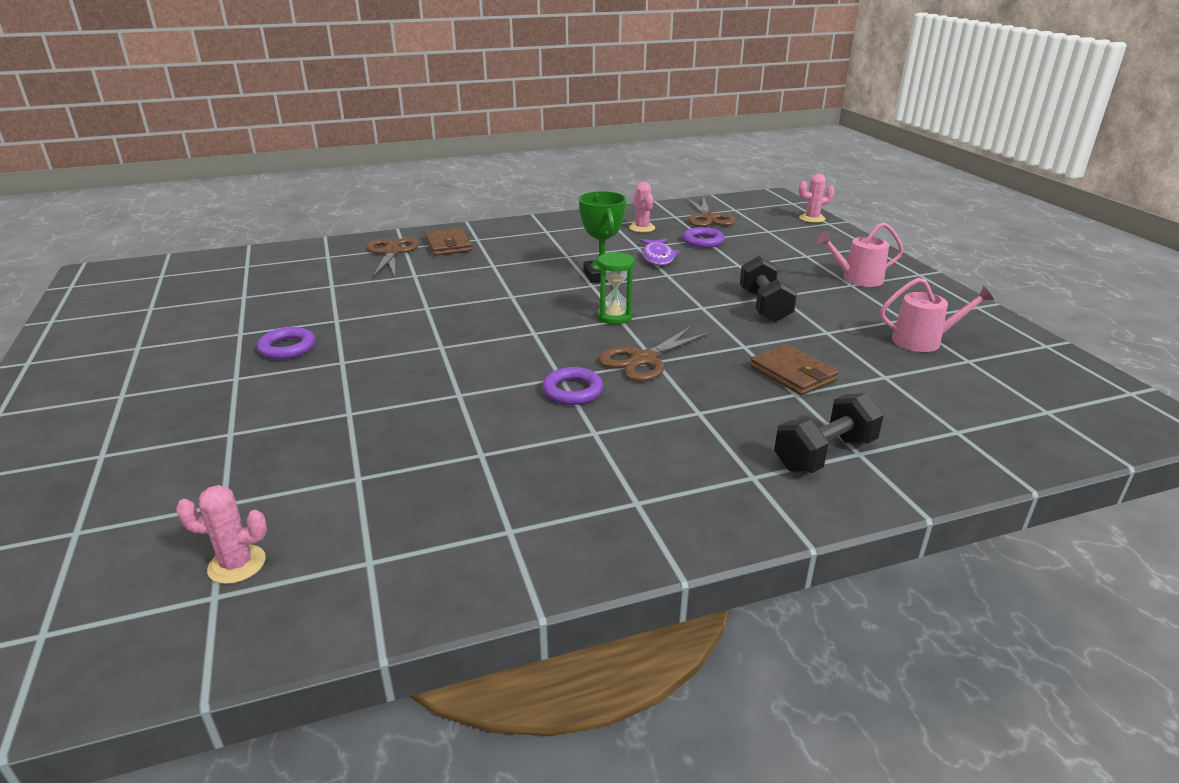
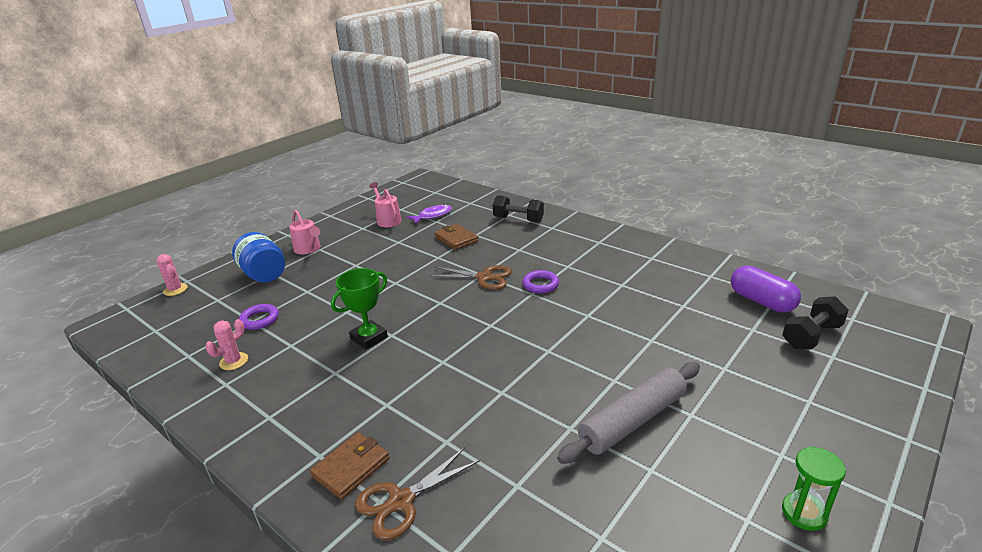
camera: 120 degrees left, 0 degrees up
pink cactus [176,485,267,584] -> purple capsule [731,266,801,312]
purple ring [257,327,315,360] -> grey rolling pin [557,362,700,464]
green hourglass [597,252,634,324] -> green hourglass moved to [782,447,846,531]
purple fish [640,239,680,266] -> purple fish moved to [407,204,452,224]
brown scissors [687,196,736,227] -> none
black dumbbell [740,256,797,322] -> black dumbbell moved to [782,296,849,349]
brown wallet [750,344,839,395] -> brown wallet turned 60 degrees counterclockwise [434,224,479,250]
none -> blue jar [232,232,285,282]

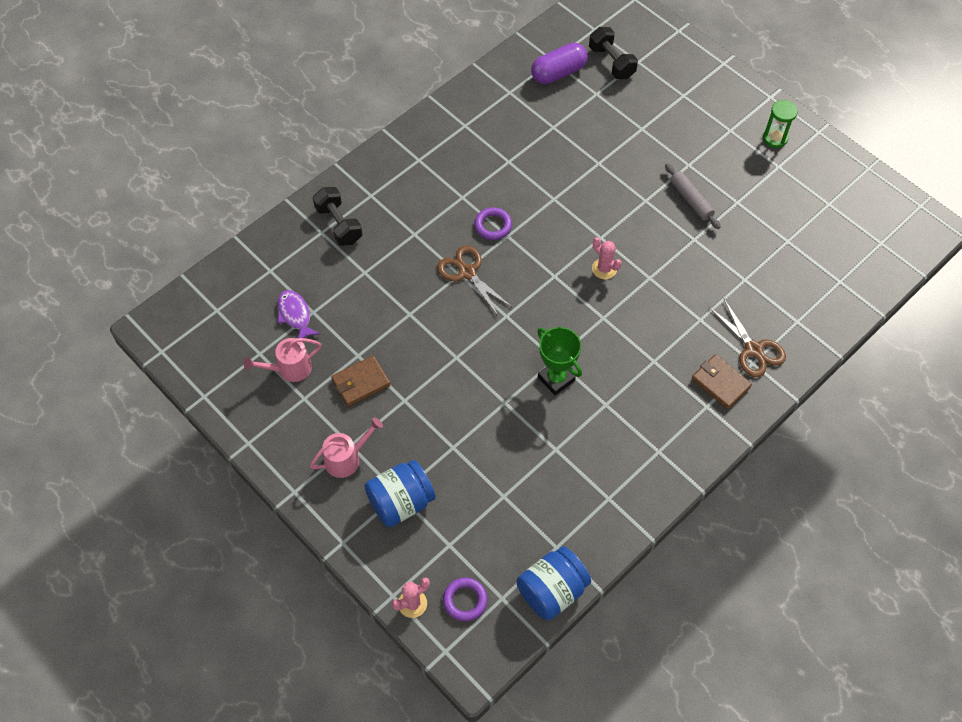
camera: 85 degrees left, 30 degrees up
pink cactus [205,319,248,370] -> pink cactus moved to [592,237,622,279]
purple ring [239,304,279,330] -> purple ring moved to [443,577,488,621]
brown scissors [429,265,512,290] -> brown scissors turned 60 degrees counterclockwise [437,245,513,317]
brown wallet [434,224,479,250] -> brown wallet moved to [331,356,390,407]
black dumbbell [493,195,544,223] -> black dumbbell turned 60 degrees counterclockwise [313,187,362,246]
grey rolling pin [557,362,700,464] -> grey rolling pin [665,163,721,229], size x0.61
none -> blue jar [517,546,591,620]

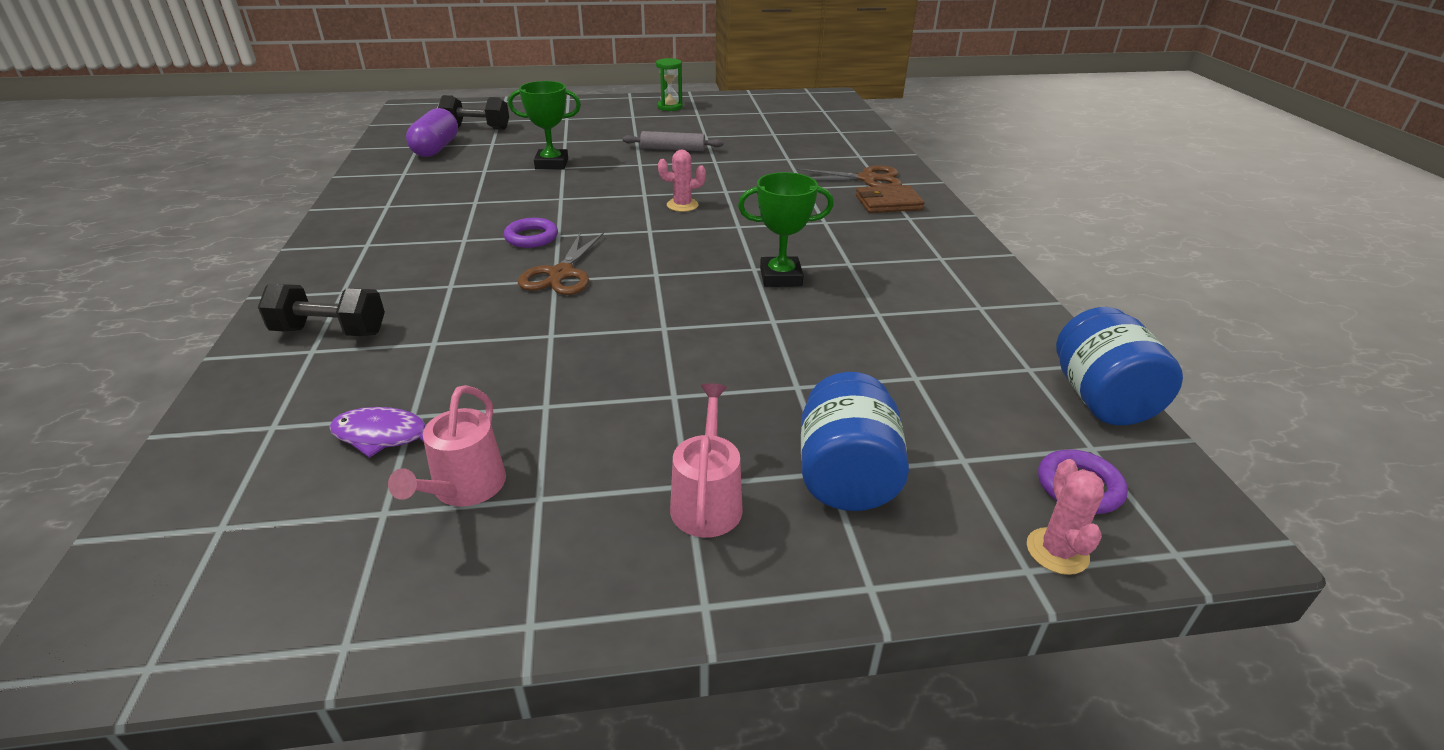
camera: 55 degrees left, 25 degrees down
brown wallet [331,356,390,407] -> none
brown scissors [437,245,513,317] -> brown scissors turned 75 degrees counterclockwise [518,231,604,295]
none -> green trophy [508,81,581,169]

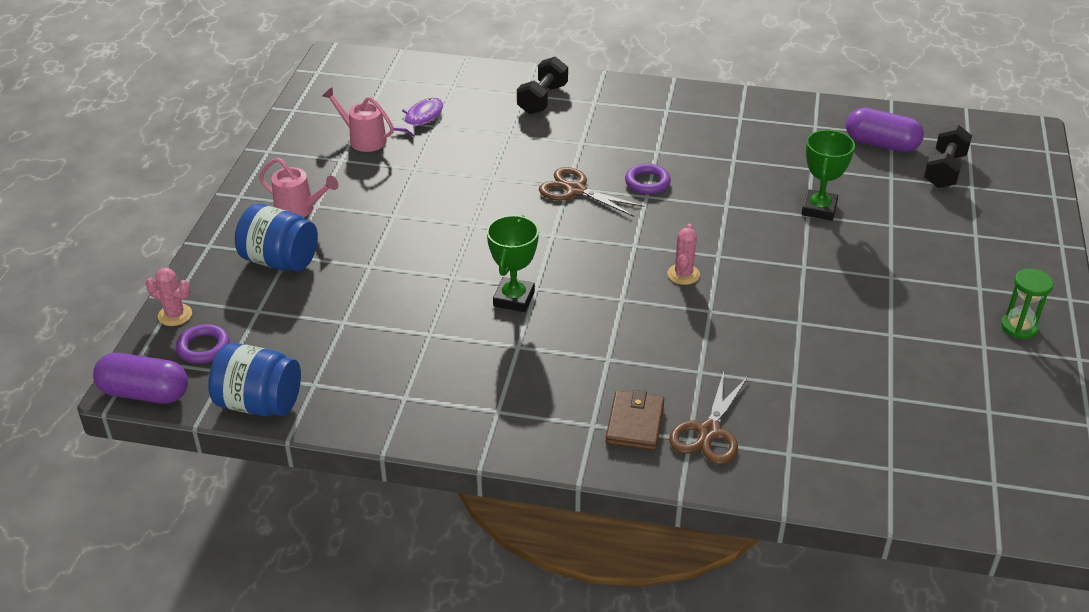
camera: 110 degrees right, 5 degrees up
grey rolling pin [622,131,724,151] -> none
none -> purple capsule [93,353,188,403]

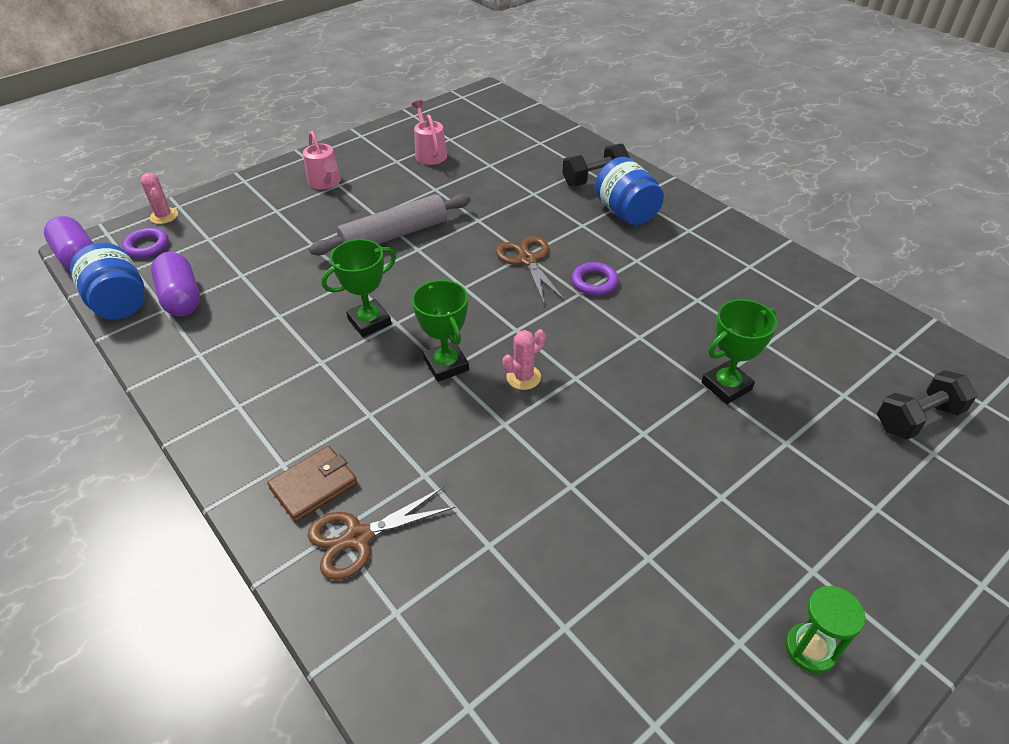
camera: 40 degrees right, 5 degrees up
blue jar [235,204,318,271] -> blue jar moved to [594,157,664,225]
purple fish [394,98,443,137] -> none
purple capsule [846,108,924,152] -> purple capsule moved to [151,252,200,316]
none -> grey rolling pin [309,194,471,256]
none -> green trophy [412,280,469,382]

